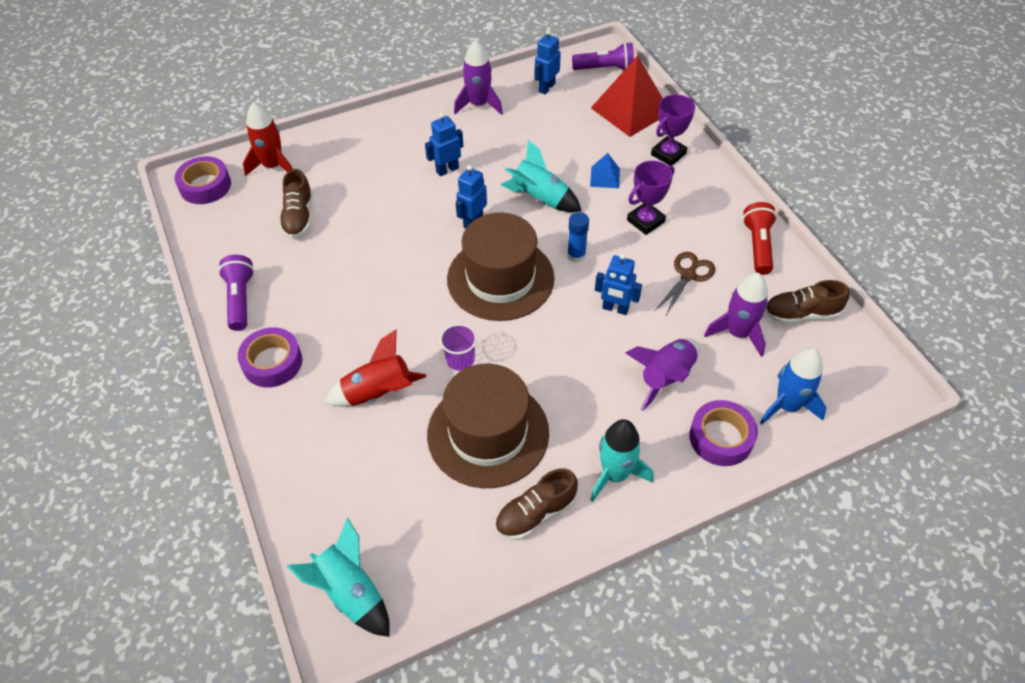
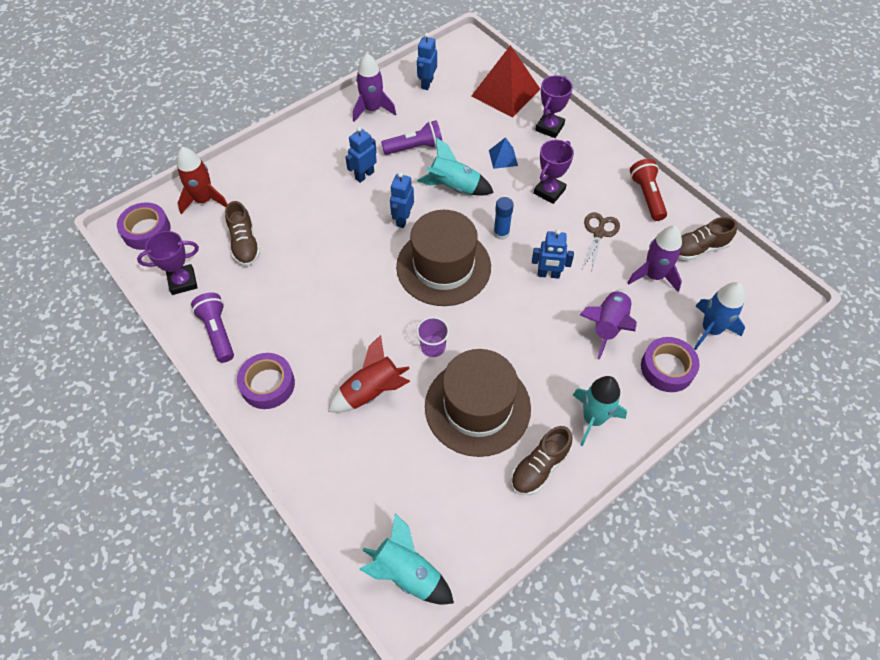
camera: 15 degrees left, 5 degrees up
purple flashlight [572,42,634,70] -> purple flashlight moved to [381,120,442,155]
none -> purple trophy [137,231,199,295]

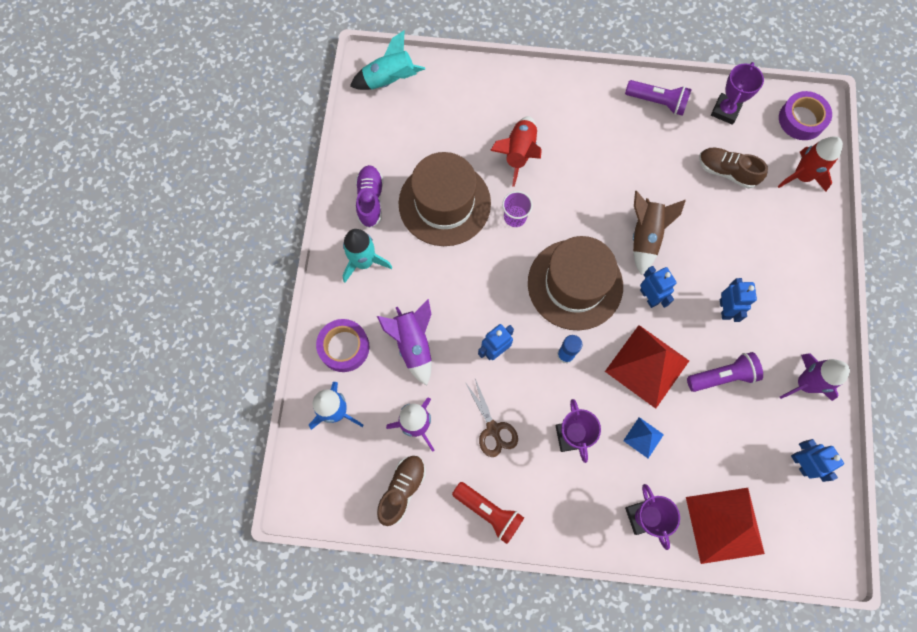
camera: 135 degrees right, 15 degrees up
purple tape [237,353,295,409] -> none
purple flashlight [381,120,442,155] -> purple flashlight turned 135 degrees counterclockwise [687,352,763,392]
turquoise rocket [417,138,494,196] -> red pyramid [605,325,689,409]
brown shoe [511,426,572,495] -> purple shoe [356,165,383,228]
none -> brown rocket [633,191,686,275]

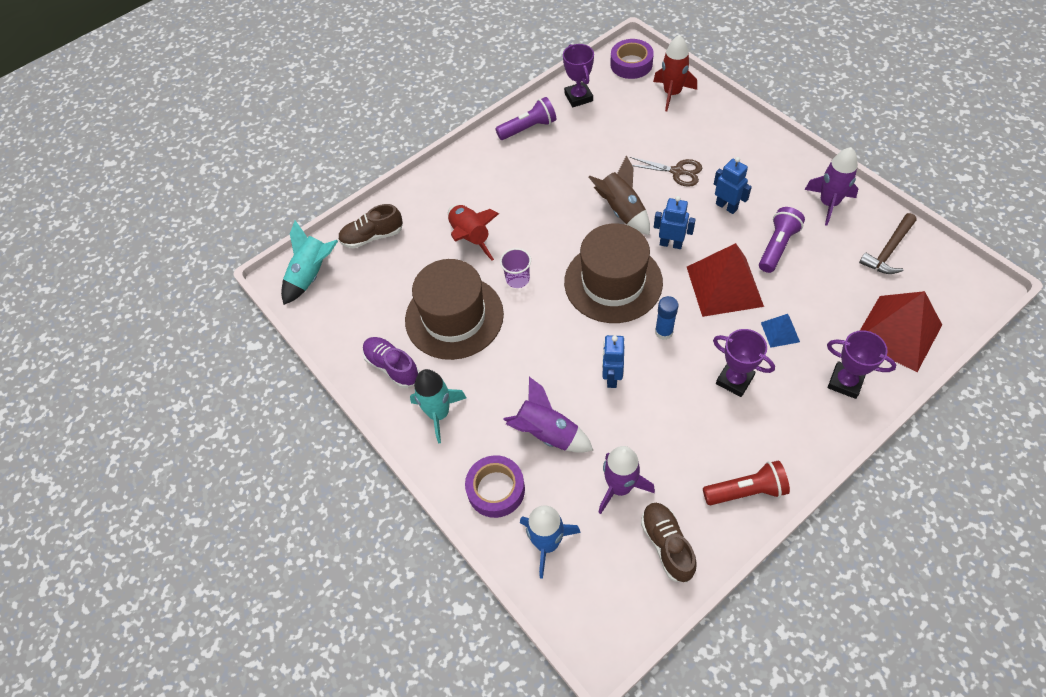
camera: 40 degrees left, 15 degrees down
brown scissors [465,379,518,457] -> brown scissors moved to [630,157,702,187]
brown shoe [699,148,768,189] -> brown shoe moved to [338,204,403,248]
blue robot [791,439,844,482] -> brown hammer [859,213,917,274]

